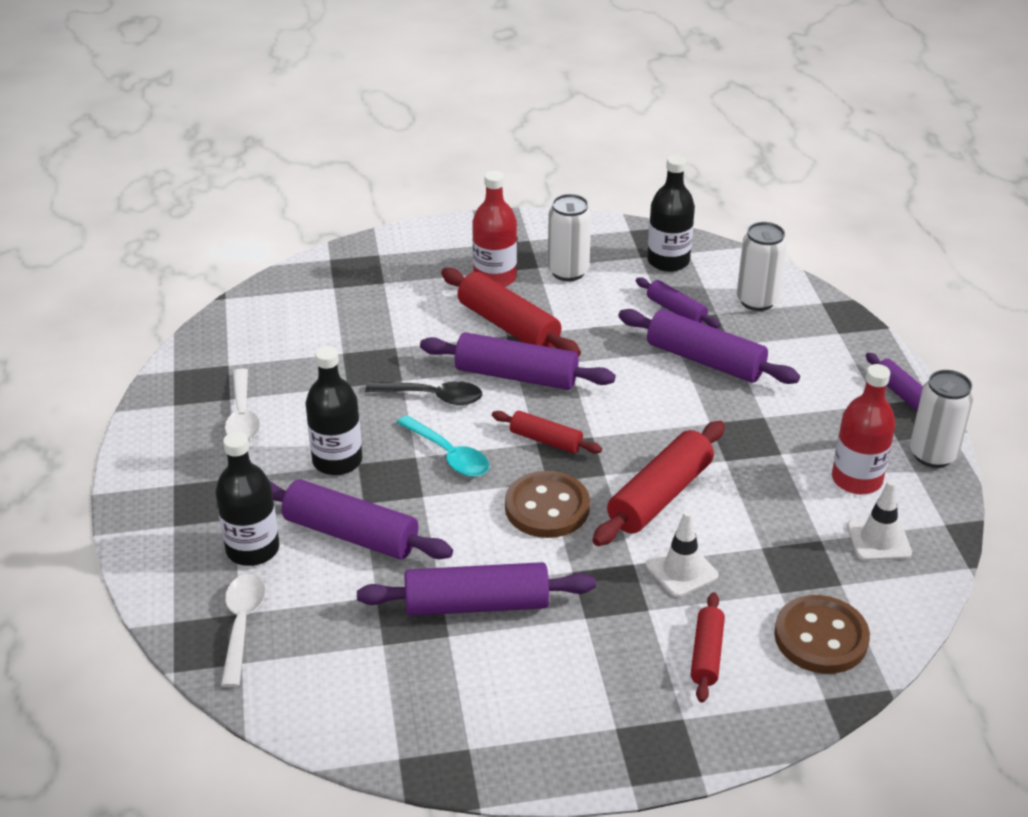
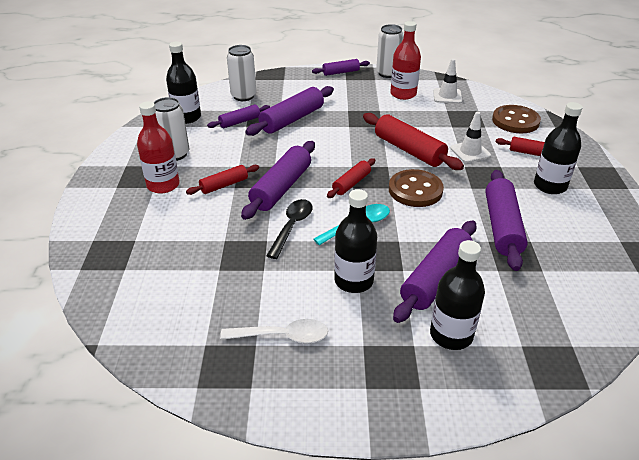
camera: 80 degrees left, 0 degrees up
white spoon [221,574,266,687] -> none
red rolling pin [441,268,581,357] -> red rolling pin [186,165,259,195], size x0.57
none -> black bottle [534,102,583,194]

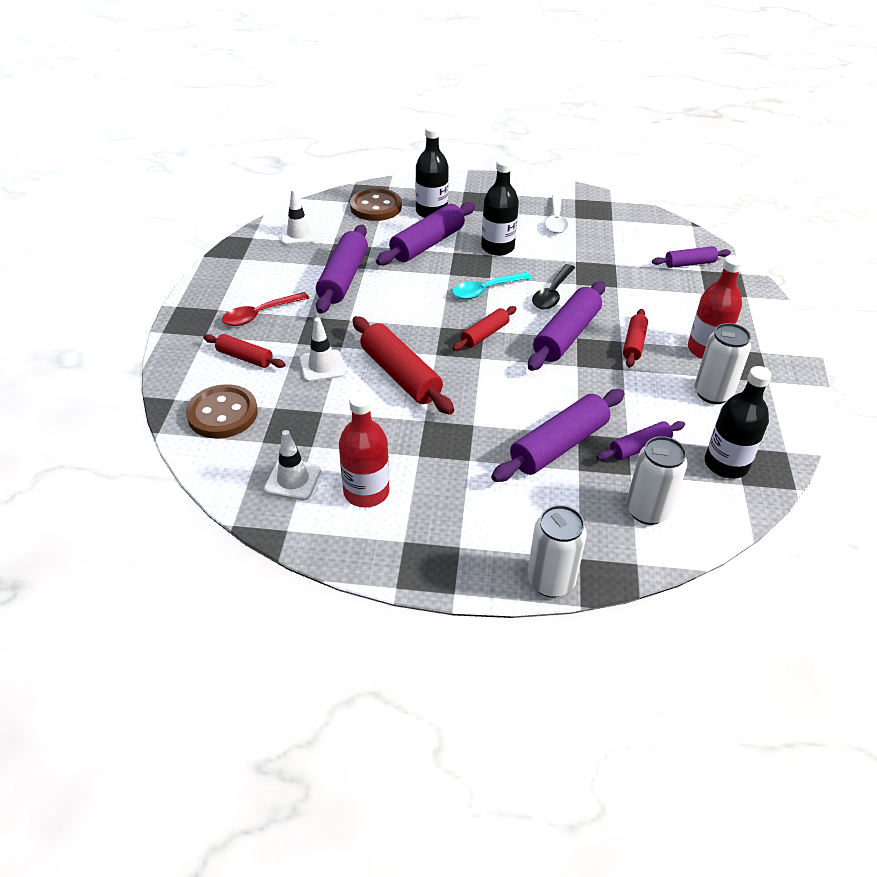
camera: 175 degrees left, 5 degrees up
red rolling pin [186,165,259,195] -> red rolling pin turned 45 degrees counterclockwise [623,309,648,368]
white spoon [220,319,328,343] -> white spoon turned 90 degrees counterclockwise [545,194,568,234]
purple rolling pin [312,59,370,76] -> purple rolling pin moved to [652,246,731,268]
white can [376,24,404,78] -> white can moved to [527,505,587,597]
brown button [389,169,444,207] -> brown button moved to [350,188,402,221]
black bottle [534,102,583,194] -> red spoon [222,292,309,326]
none -> white traffic cone [281,189,317,245]

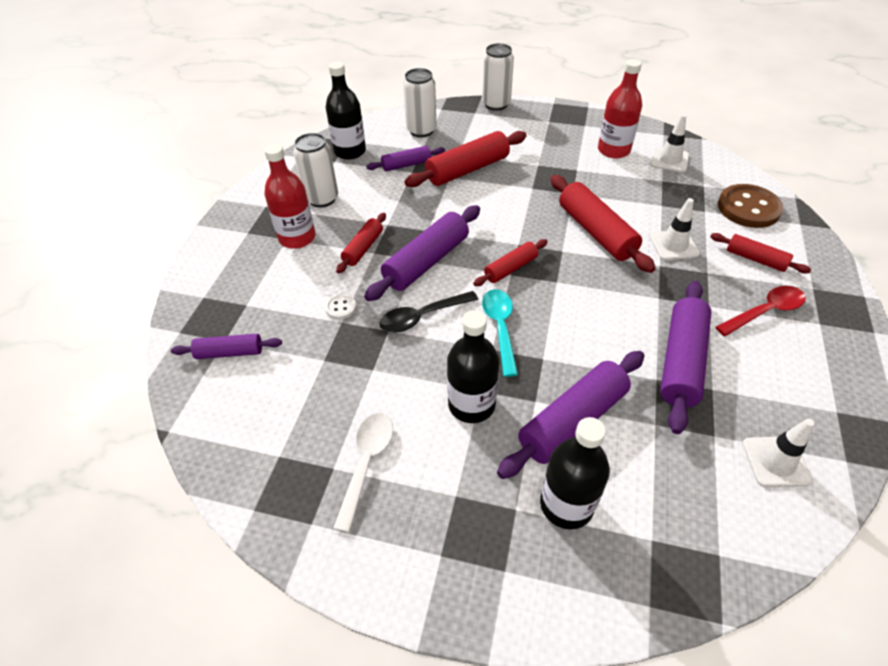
camera: 170 degrees left, 5 degrees up
brown button [350,188,402,221] -> none
turquoise spoon [452,272,532,299] -> turquoise spoon turned 75 degrees counterclockwise [482,289,518,377]
purple rolling pin [491,389,625,482] -> red rolling pin [405,131,527,187]
black spoon [532,264,575,310] -> black spoon turned 150 degrees counterclockwise [379,291,478,333]
none -> white button [325,294,356,319]

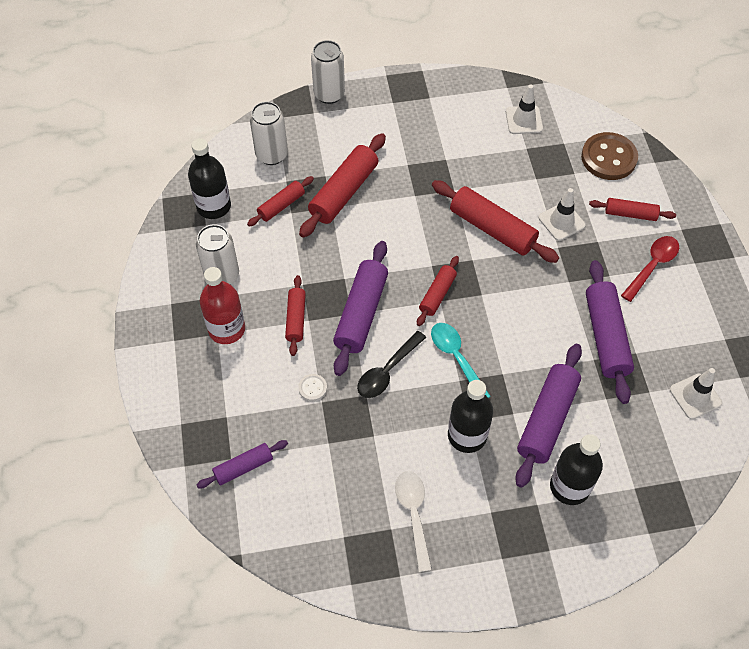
camera: 25 degrees left, 10 degrees up
purple rolling pin [366,146,445,171] -> red rolling pin [247,176,314,227]
red bottle [598,59,642,158] -> none

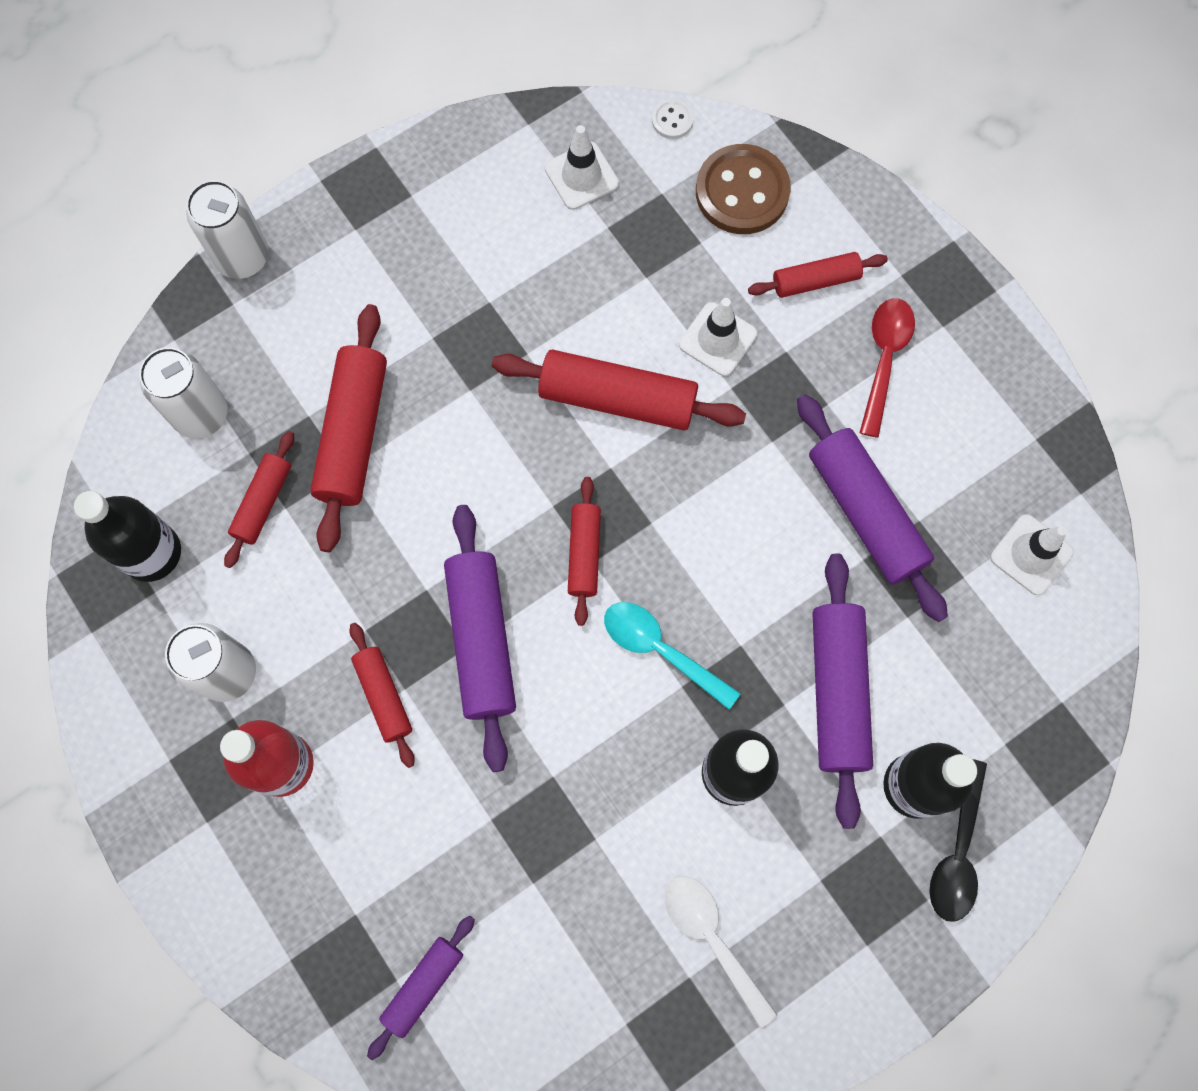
camera: 25 degrees left, 15 degrees up
white button [298,374,327,401] -> white button moved to [652,99,694,139]
black spoon [357,331,426,398] -> black spoon moved to [929,759,987,922]

